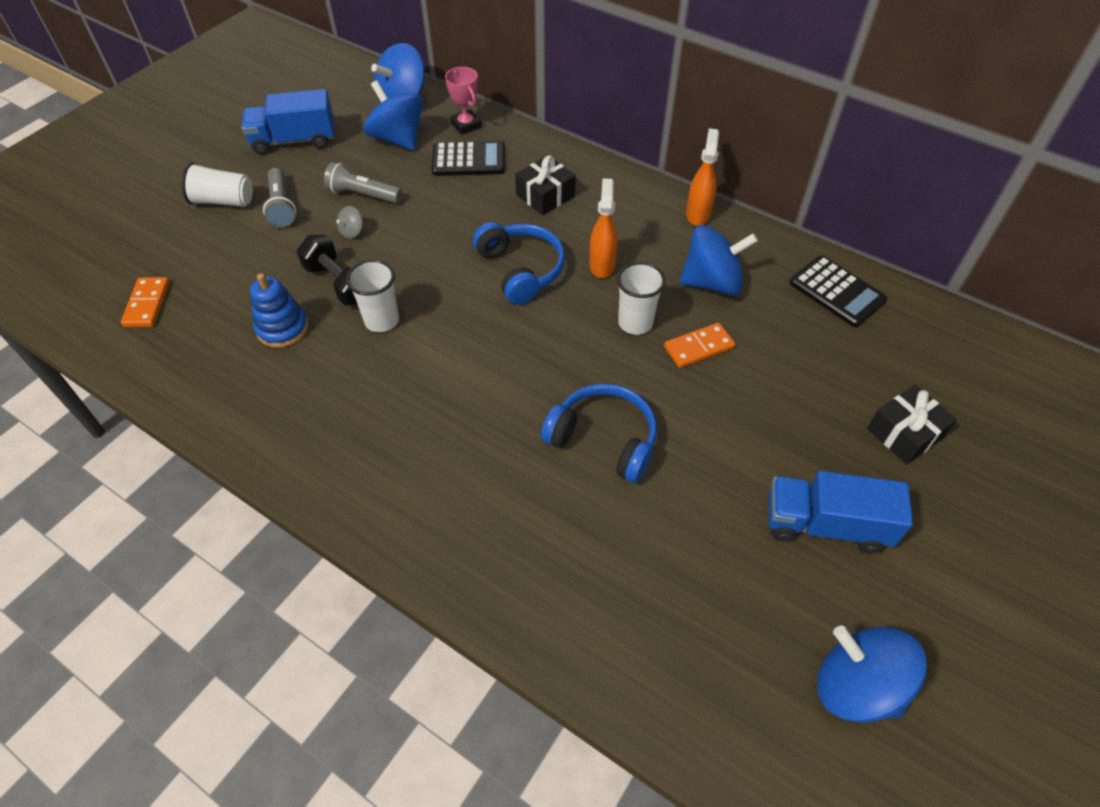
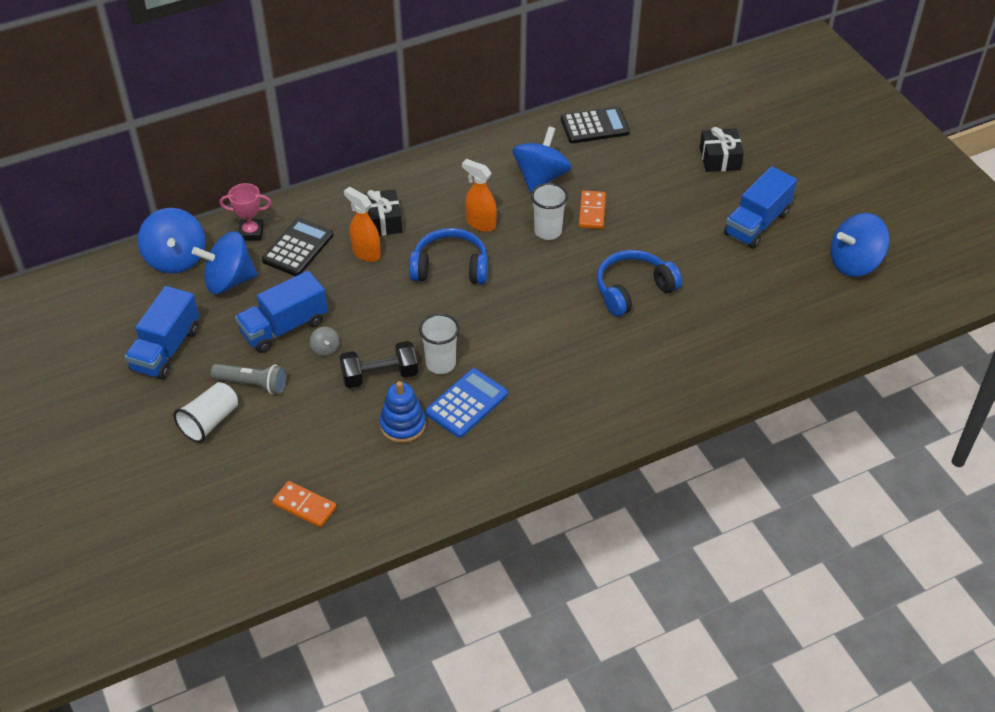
camera: 60 degrees left, 5 degrees down
grey flashlight [324,162,402,203] -> blue truck [235,271,328,353]
orange spray bottle [686,128,719,226] -> orange spray bottle moved to [344,187,381,262]
none -> blue calculator [425,368,508,438]

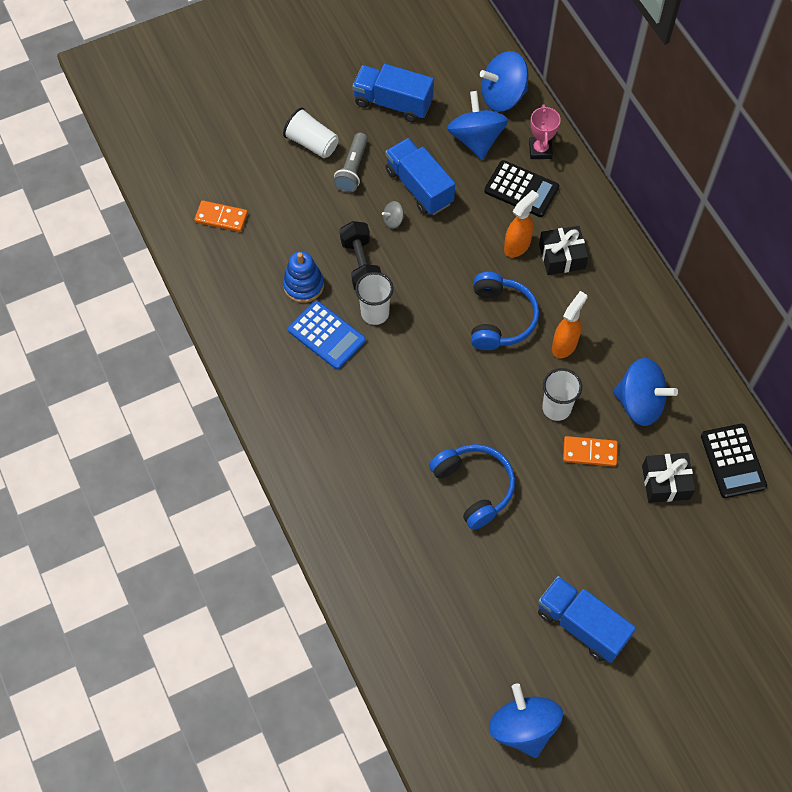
camera: 90 degrees right, 15 degrees up
orange domino [272,481,336,527] -> orange domino turned 75 degrees clockwise [195,200,248,232]
black gift [700,127,744,172] -> black gift moved to [642,453,695,503]

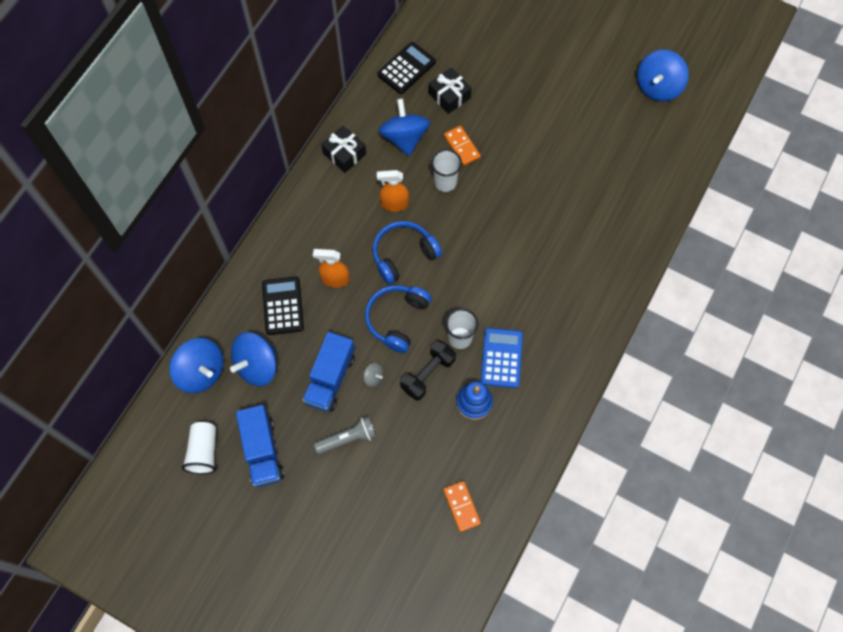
camera: 125 degrees left, 5 degrees up
white cup [283,107,339,158] -> white cup moved to [182,422,216,474]
blue headphones [429,444,515,530] -> blue headphones moved to [365,285,431,353]
pink trophy [529,104,561,159] -> none
blue truck [538,576,636,663] -> none
black gift [539,226,588,275] -> black gift moved to [321,125,366,173]

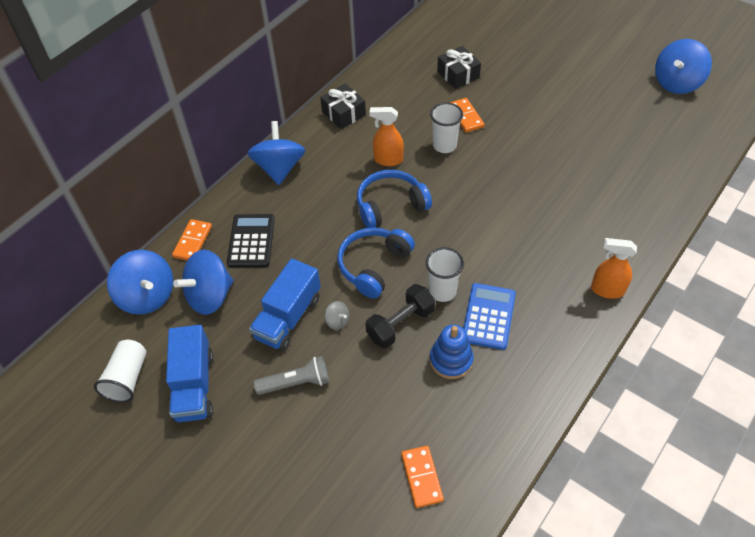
camera: 10 degrees right, 15 degrees down
orange spray bottle [313,249,350,288] -> orange spray bottle moved to [591,238,637,299]
black calculator [377,42,436,94] -> none
blue spinning top [379,98,430,156] -> blue spinning top moved to [248,121,305,185]
none -> orange domino [172,219,212,261]

